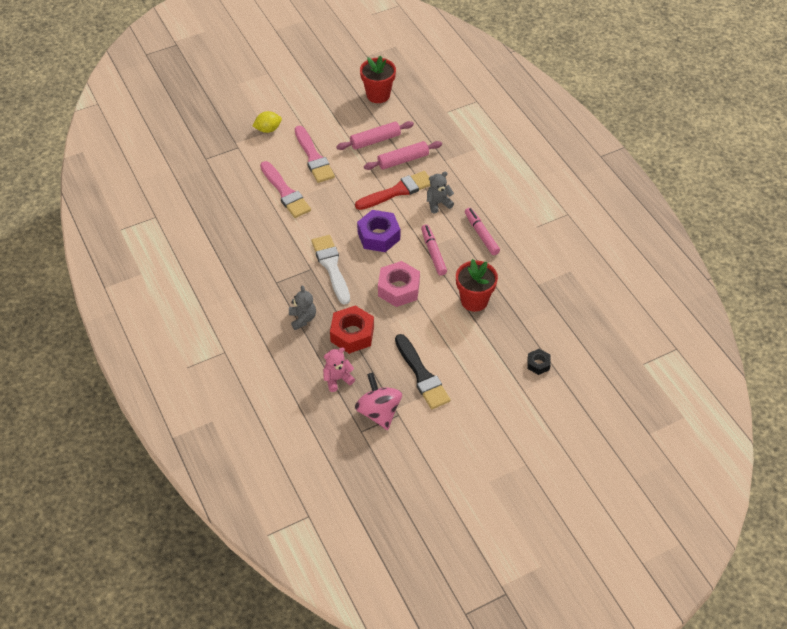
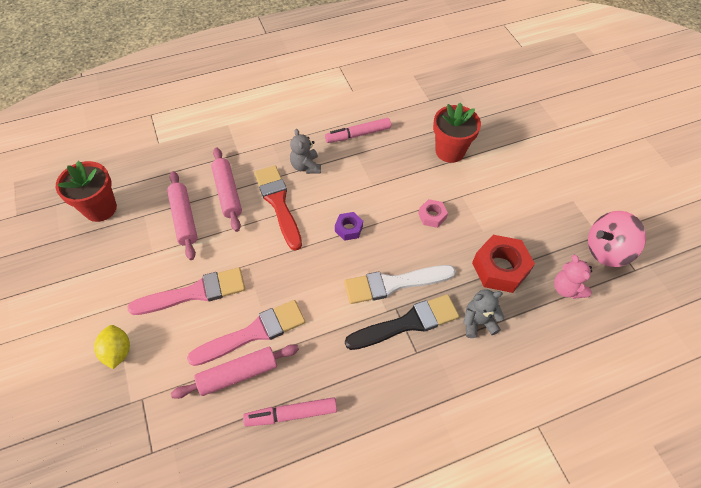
camera: 85 degrees left, 5 degrees up
purple nut [357,210,400,252] -> purple nut [335,212,363,241], size x0.53
pink nut [378,261,420,307] -> pink nut [418,199,448,228], size x0.53
black brush [395,334,450,409] -> black brush moved to [345,294,459,350]
pink marker [421,224,447,276] -> pink marker moved to [243,397,337,427]
black nut [527,349,551,375] -> none
none -> pink rolling pin [171,344,299,399]

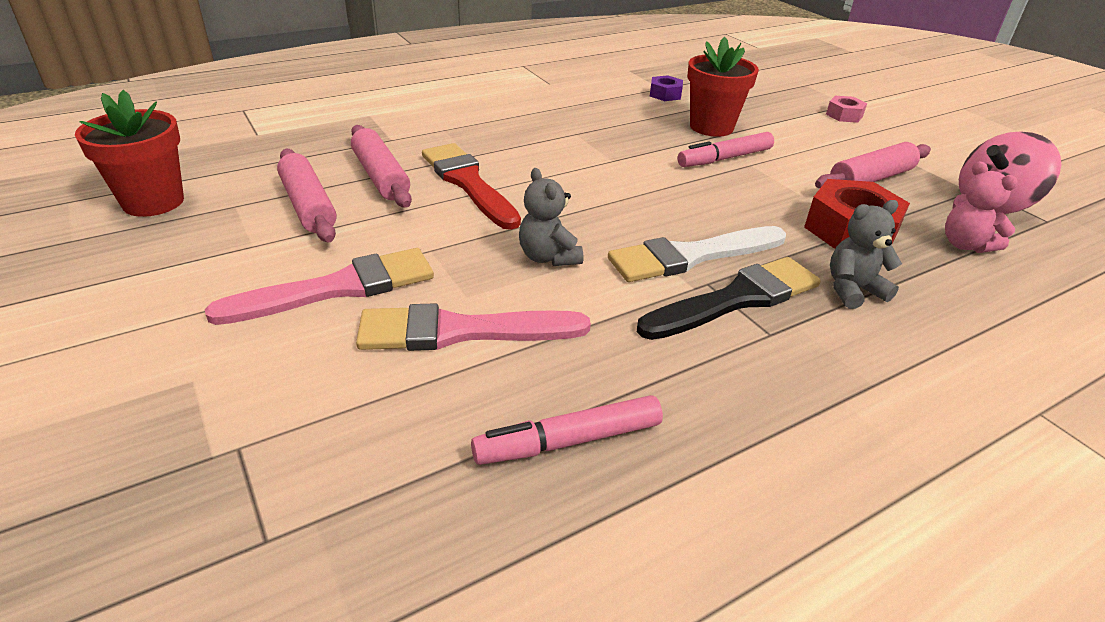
camera: 10 degrees left, 20 degrees down
yellow lemon [94,325,130,369] -> none
pink rolling pin [171,344,299,399] -> pink rolling pin moved to [815,142,931,189]
pink brush [187,300,305,366] -> pink brush turned 150 degrees counterclockwise [356,303,591,351]
grey teddy bear [290,129,321,174] -> grey teddy bear moved to [519,168,583,266]
pink marker [325,118,391,143] -> pink marker moved to [677,132,774,167]
purple nut [335,212,363,241] -> purple nut moved to [650,75,683,101]
pink nut [418,199,448,228] -> pink nut moved to [826,96,867,123]

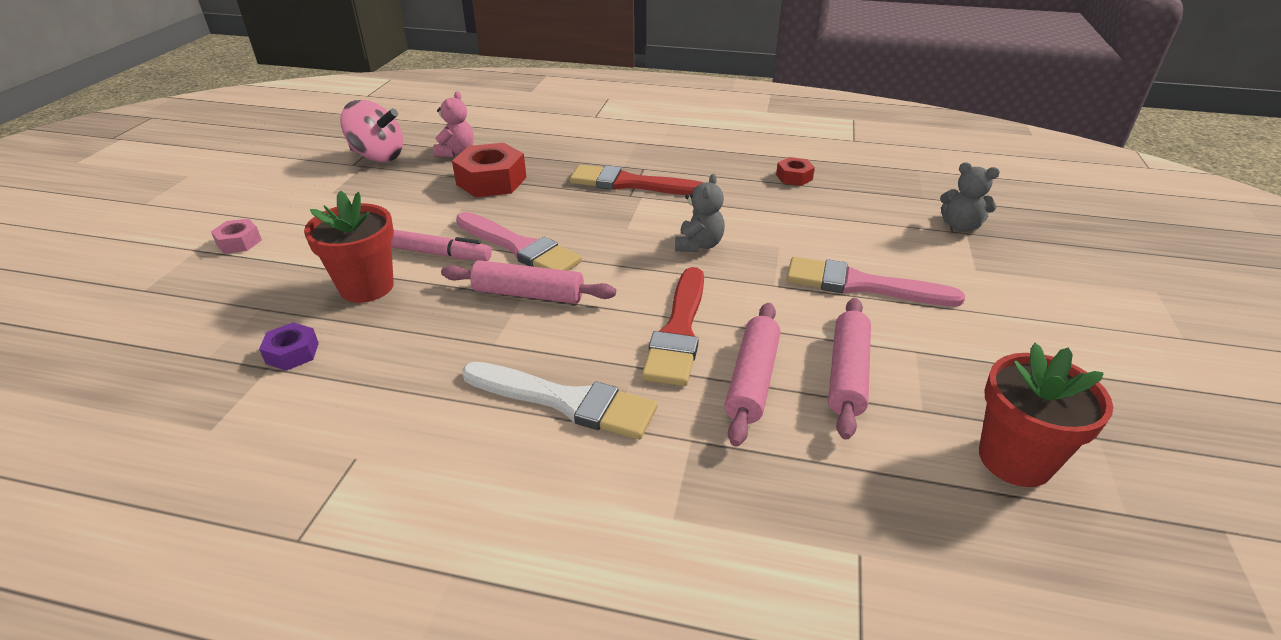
camera: 135 degrees left, 0 degrees up
pink brush [356,303,591,351] -> pink brush moved to [456,212,582,271]
pink marker [471,395,663,465] -> red nut [776,157,815,186]
white brush [608,226,786,282] -> white brush moved to [462,362,657,440]
black brush [637,257,821,340] -> red brush [570,165,704,195]
pink rolling pin [815,142,931,189] -> pink rolling pin moved to [441,260,616,304]
grey teddy bear [830,200,902,309] -> grey teddy bear moved to [940,162,1000,232]

